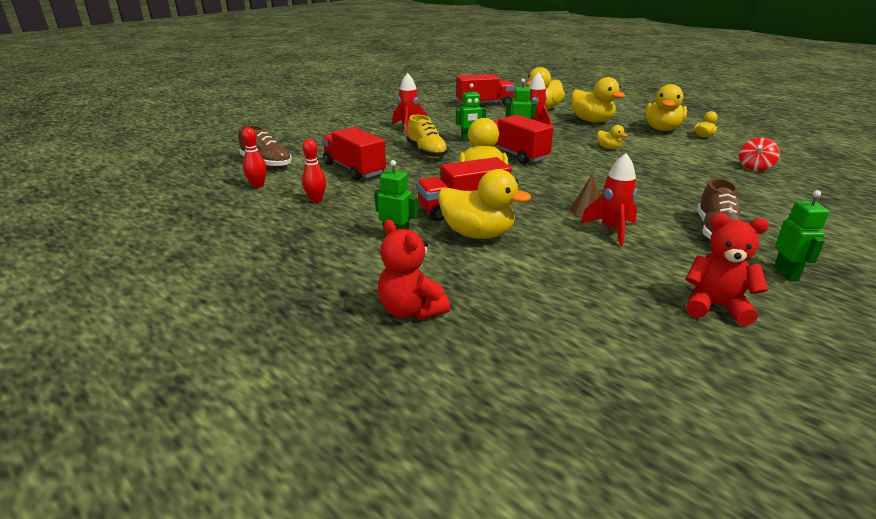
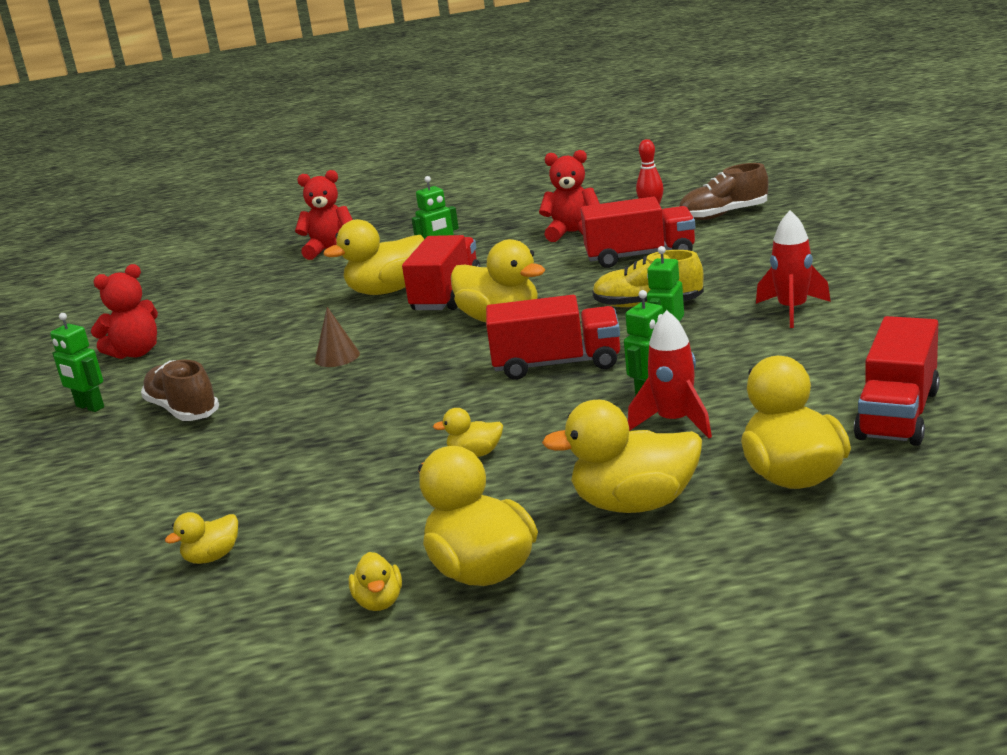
camera: 130 degrees right, 5 degrees down
red bowling pin [302,139,326,203] -> red teddy bear [539,150,600,242]
red rocket [580,153,637,246] -> none
red spinning top [739,137,780,171] -> yellow duck [165,512,238,564]

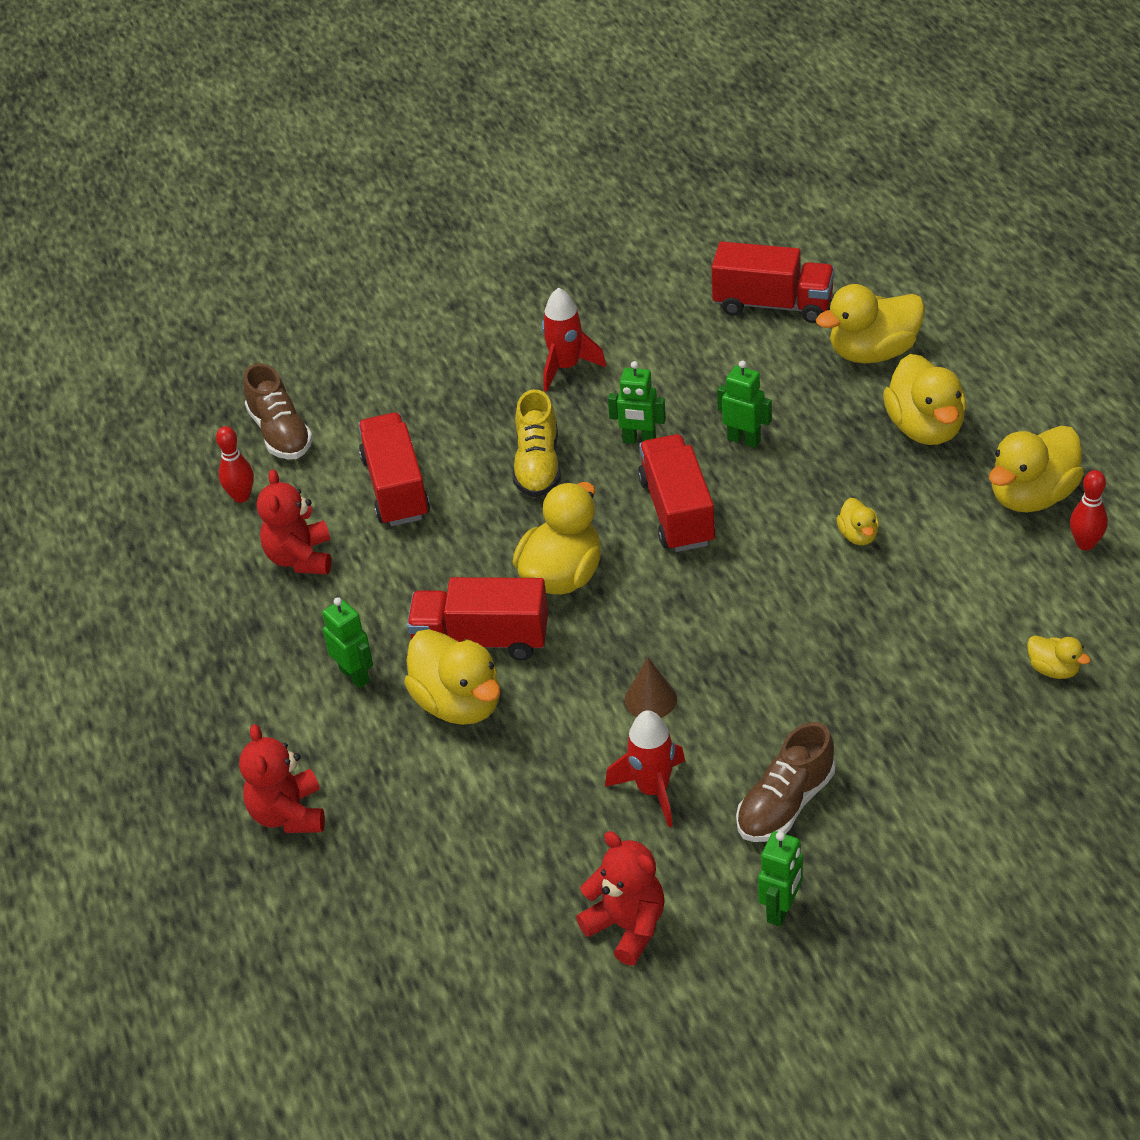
camera: 100 degrees left, 20 degrees up
yellow duck [349,552,402,611] -> red bowling pin [1070,470,1108,550]
red rocket [628,310,712,438] -> red rocket moved to [605,710,685,827]

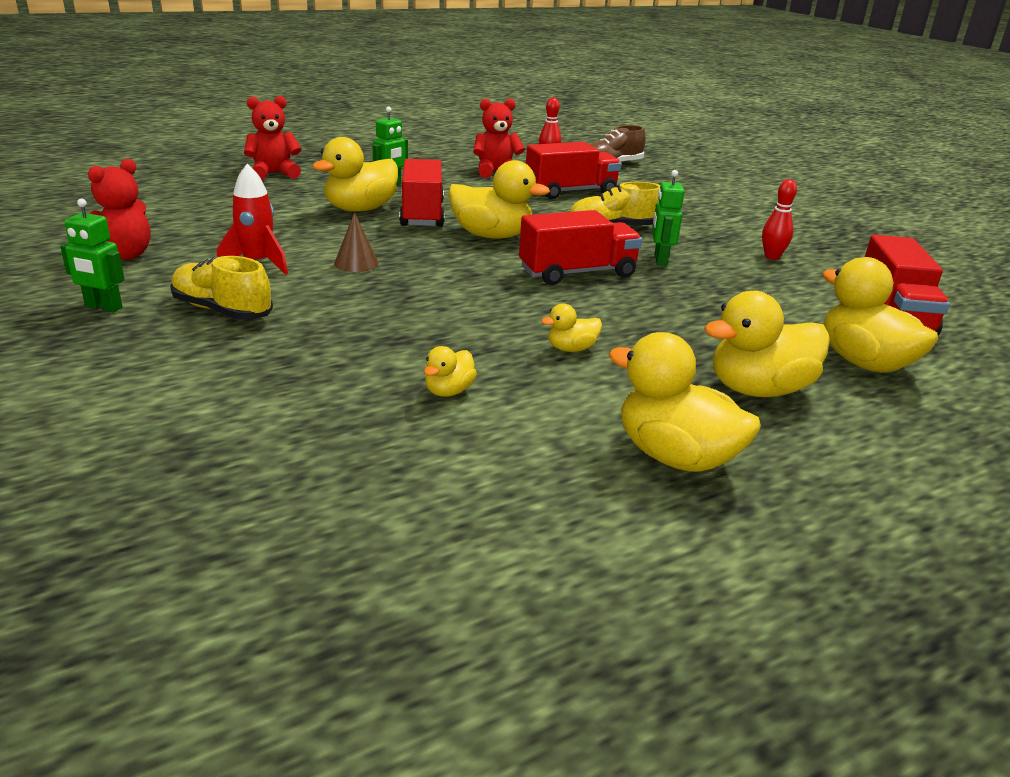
camera: 75 degrees right, 15 degrees down
red rocket [542,287,606,392] -> none
green robot [717,360,772,448] -> none
brown shoe [736,722,835,842] -> yellow shoe [170,256,273,320]
yellow duck [1027,635,1091,679] -> yellow duck moved to [424,346,477,397]
red bowling pin [1070,470,1108,550] -> red bowling pin moved to [762,179,797,260]

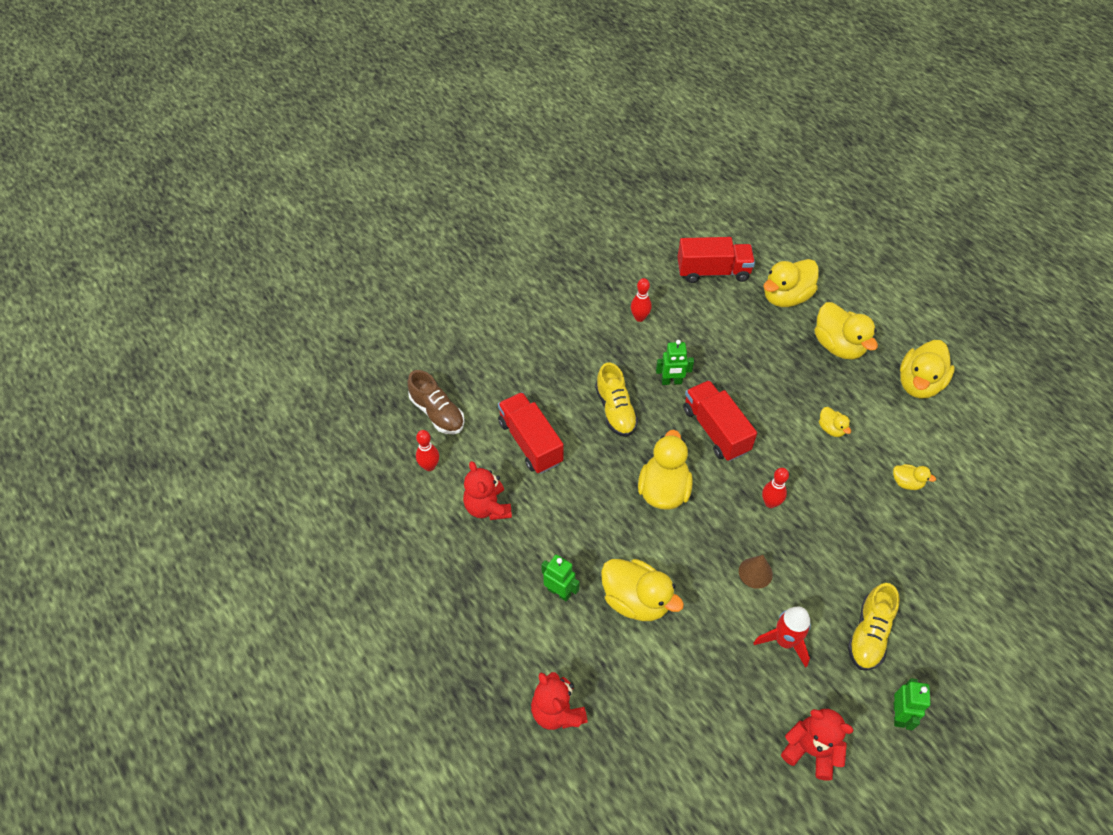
camera: 95 degrees left, 25 degrees up
red truck [399,159,445,227] -> none
none -> red bowling pin [762,468,789,508]

